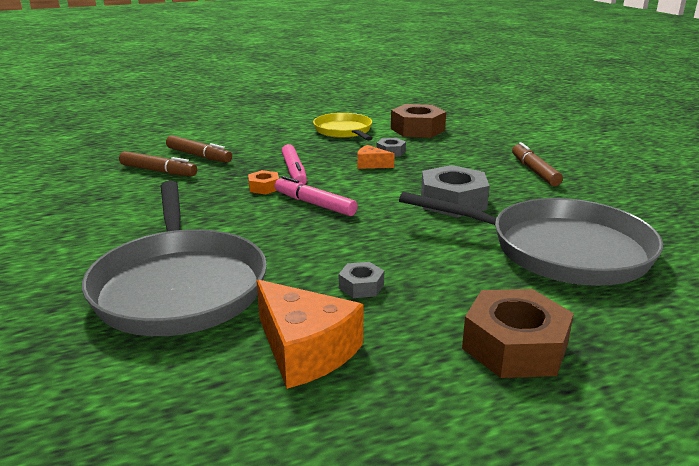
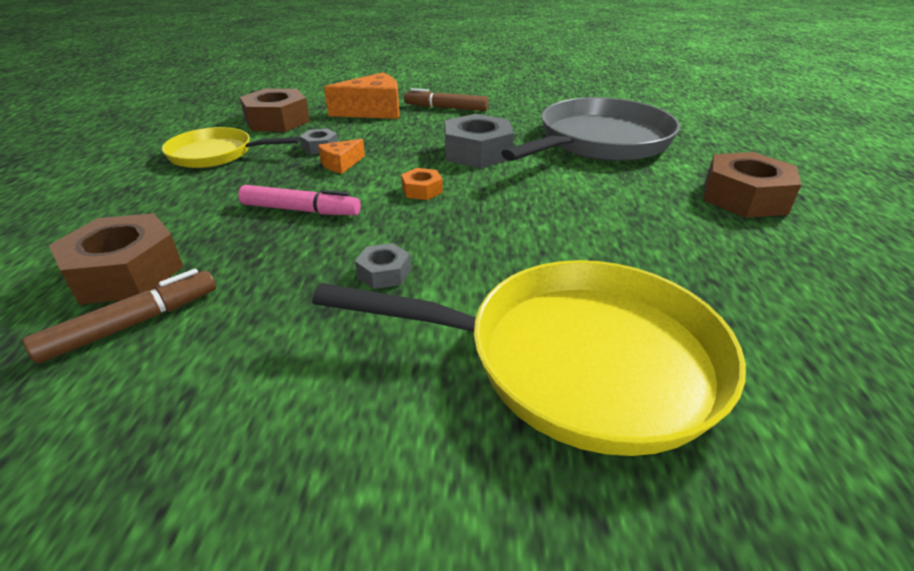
camera: 65 degrees left, 10 degrees up
grey pan [82,181,267,336] -> yellow pan [312,260,746,456]
brown marker [166,135,232,163] -> brown nut [49,213,183,305]
orange nut [248,170,279,194] -> orange nut moved to [401,168,443,200]
orange cheese [257,280,364,389] -> orange cheese moved to [324,73,400,119]
pink marker [274,176,358,216] -> none
grey nut [339,262,384,298] -> grey nut moved to [355,243,411,289]

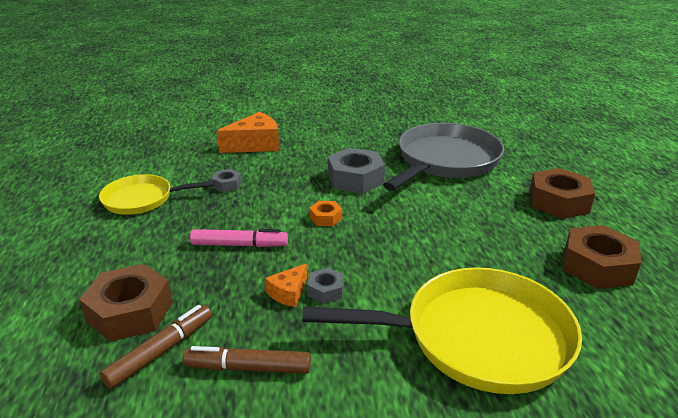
camera: 10 degrees left, 5 degrees down
brown nut [240,89,310,132] -> brown nut moved to [562,225,641,289]
orange cheese [318,139,365,174] -> orange cheese moved to [265,264,307,307]
brown marker [405,88,488,111] -> brown marker moved to [182,346,311,374]

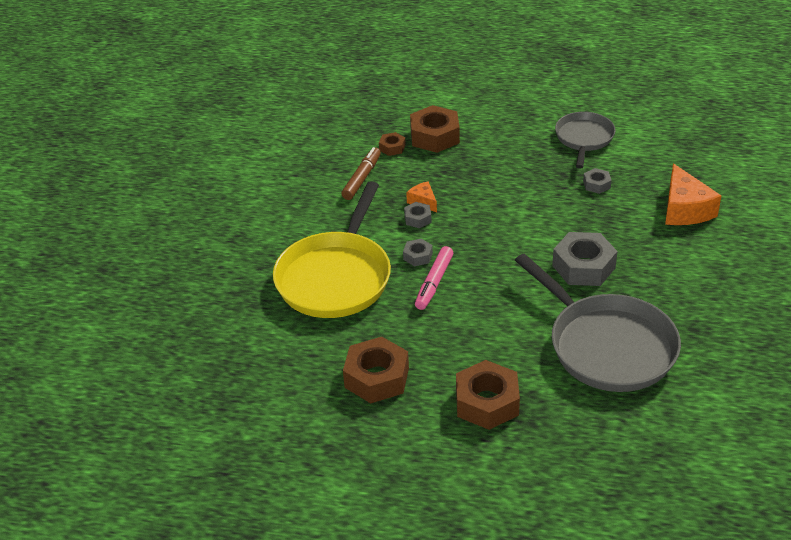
camera: 110 degrees right, 10 degrees up
yellow pan [99,174,215,215] -> grey pan [555,112,615,169]
brown marker [100,305,212,389] -> brown nut [379,132,406,156]
pink marker [190,229,288,247] -> pink marker moved to [415,246,453,310]
orange nut [309,201,342,226] -> none
none -> grey nut [403,239,433,267]

